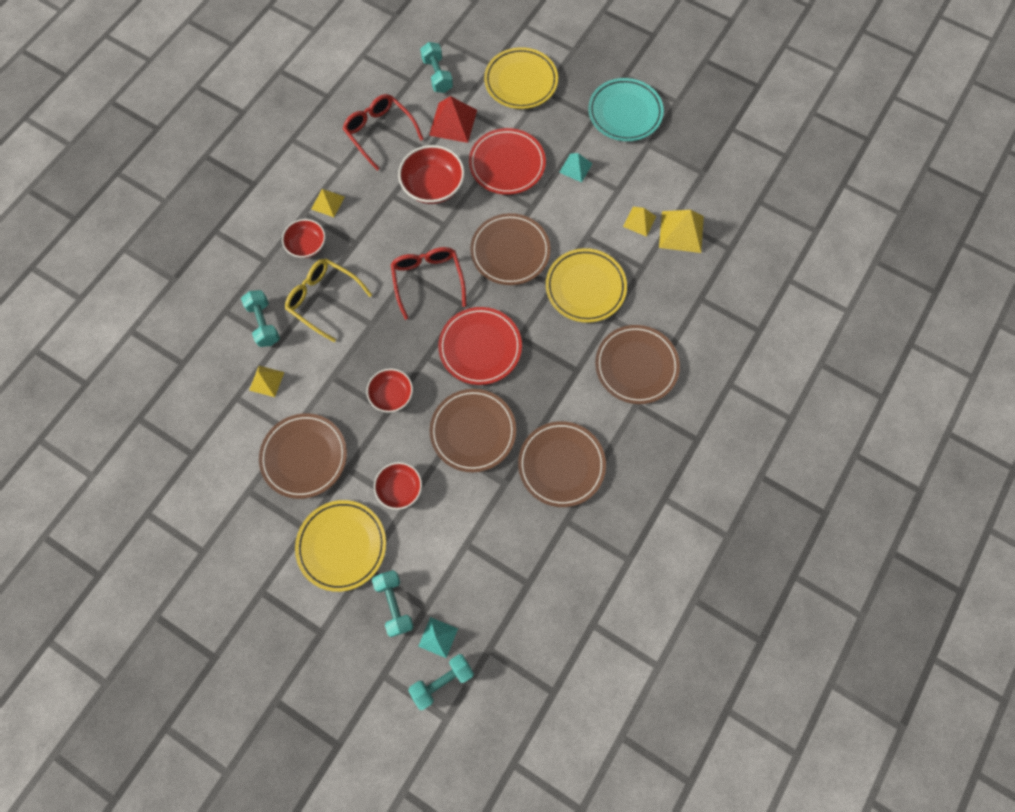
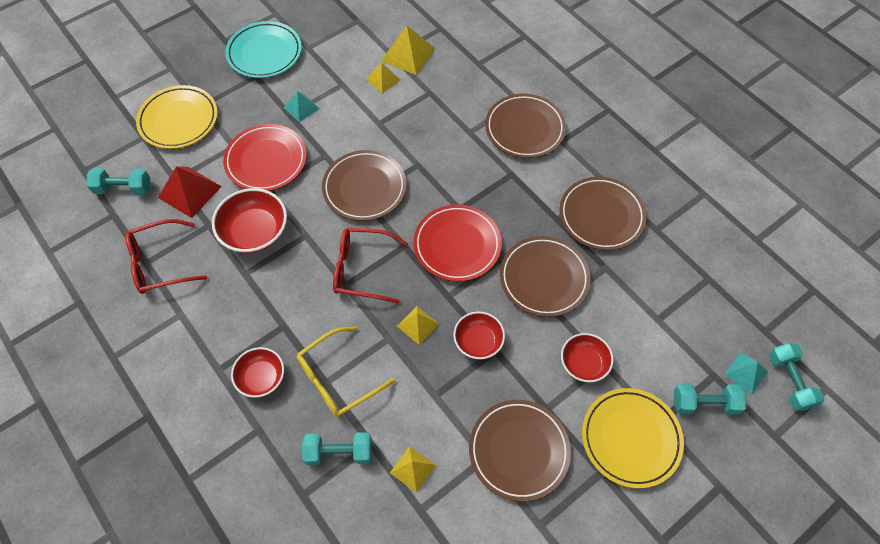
camera: 70 degrees left, 10 degrees down
yellow pyramid [311,189,345,217] -> yellow pyramid moved to [397,306,439,345]
yellow plate [546,248,627,323] -> none

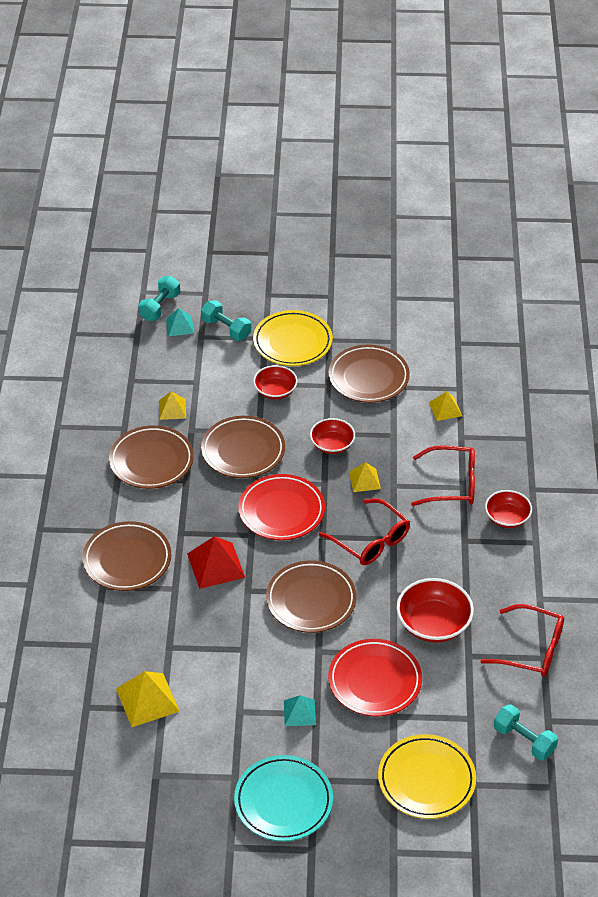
camera: 140 degrees left, 15 degrees down
red pyramid [158,166,222,218] -> red pyramid moved to [187,536,245,589]
yellow glasses [297,326,396,417] -> red glasses [411,445,475,506]
turquoise dumbbell [302,432,372,465] -> none
yellow pyramid [365,62,400,93] -> yellow pyramid moved to [159,391,186,420]

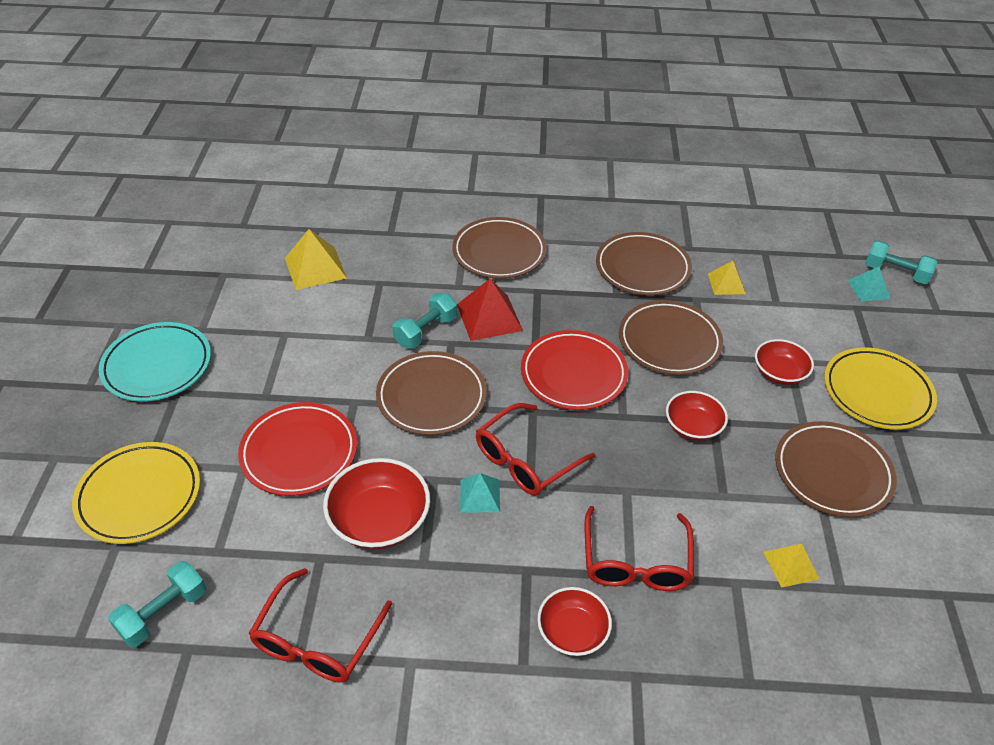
camera: 90 degrees right, 0 degrees up
turquoise dumbbell [201,300,251,341] -> turquoise dumbbell moved to [392,293,457,349]
turquoise pyramid [284,695,316,726] -> turquoise pyramid moved to [460,473,500,512]
yellow pyramid [349,462,381,492] -> none

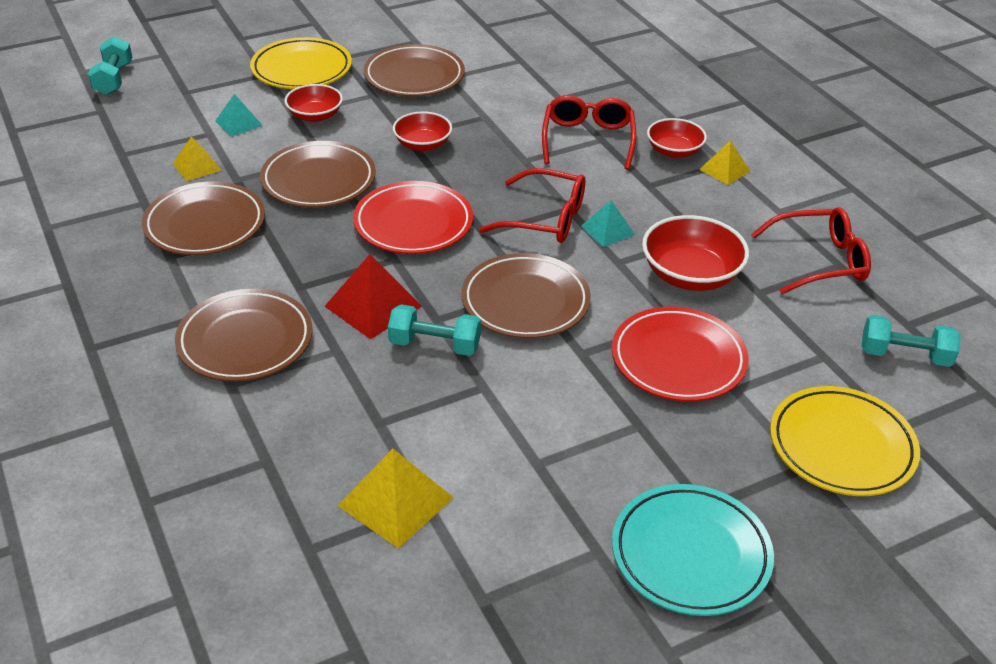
camera: 120 degrees left, 5 degrees down
red glasses [585,506,694,591] -> red glasses turned 60 degrees counterclockwise [542,95,636,170]
yellow pyramid [763,544,819,588] -> yellow pyramid moved to [699,141,750,185]
turquoise pyramid [848,266,890,301] -> turquoise pyramid moved to [215,94,263,137]

